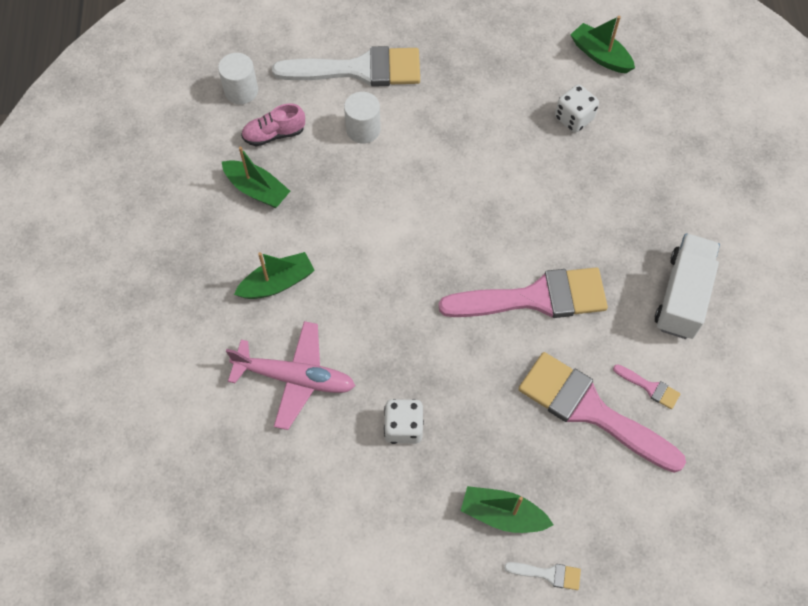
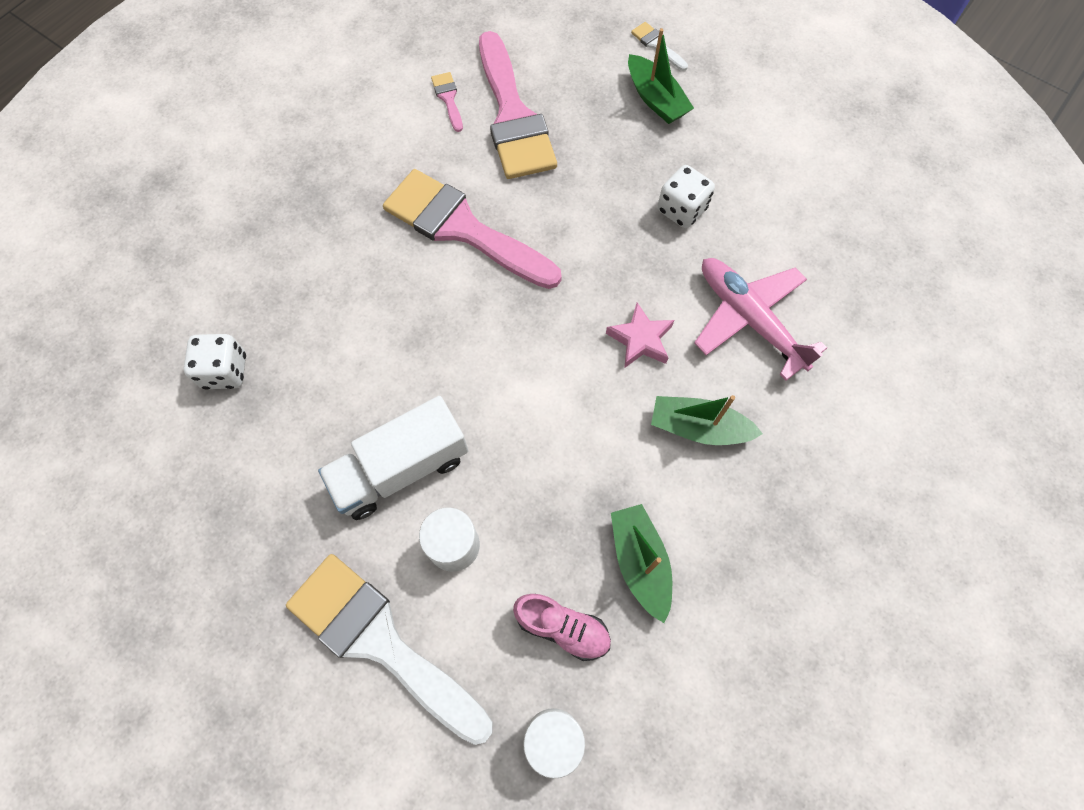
camera: 140 degrees left, 5 degrees up
green boat [570,16,635,73] -> none
white truck [655,233,720,339] -> white truck moved to [318,396,469,520]
none -> pink star [606,302,674,368]

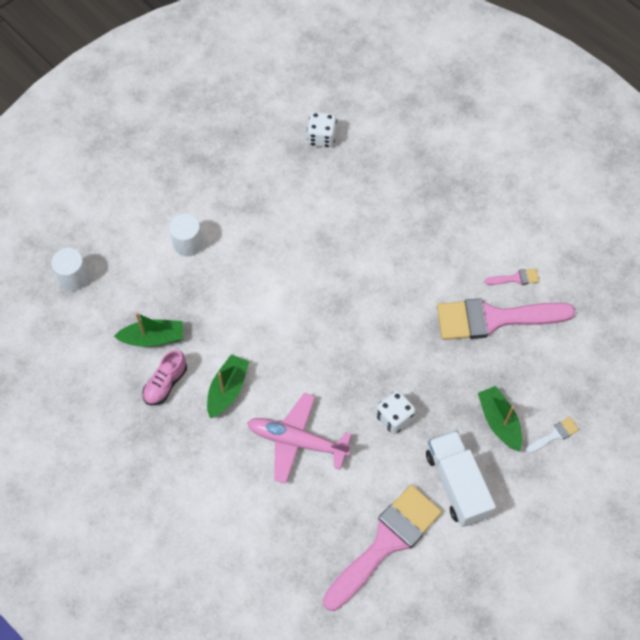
camera: 100 degrees right, 5 degrees down
white brush [286,554,493,745] -> none
white truck [318,396,469,520] -> white truck moved to [426,430,496,527]
pink brush [383,169,562,289] -> pink brush moved to [323,485,442,611]
pink shoe [513,594,611,661] -> pink shoe moved to [142,350,187,405]
pink star [606,302,674,368] -> none
green boat [628,28,694,124] -> green boat turned 90 degrees clockwise [478,386,522,452]
pink plane [694,258,827,380] -> pink plane turned 135 degrees counterclockwise [247,393,352,484]

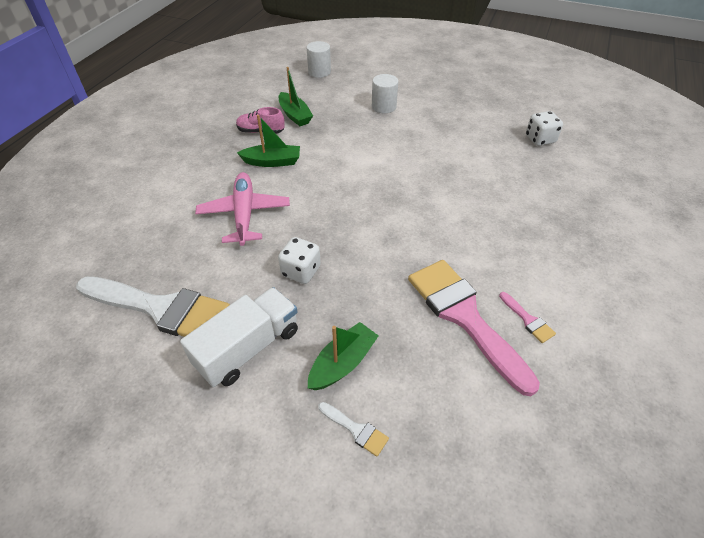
camera: 65 degrees right, 15 degrees down
pink brush [323,485,442,611] -> white brush [76,276,230,337]

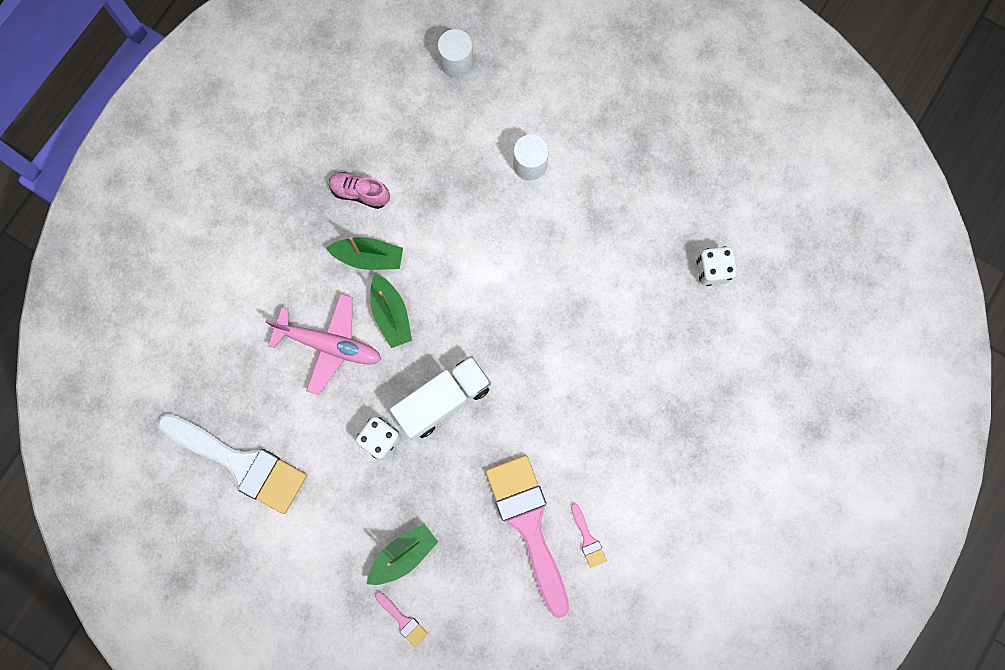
camera: 10 degrees right, 30 degrees up
white truck [180,287,298,387] -> white truck moved to [390,356,491,441]
pink plane [195,172,290,246] -> pink plane turned 105 degrees clockwise [265,293,381,395]
green boat [279,67,313,126] -> green boat moved to [370,274,412,348]
white brush [318,402,389,457] -> pink brush [375,592,428,647]

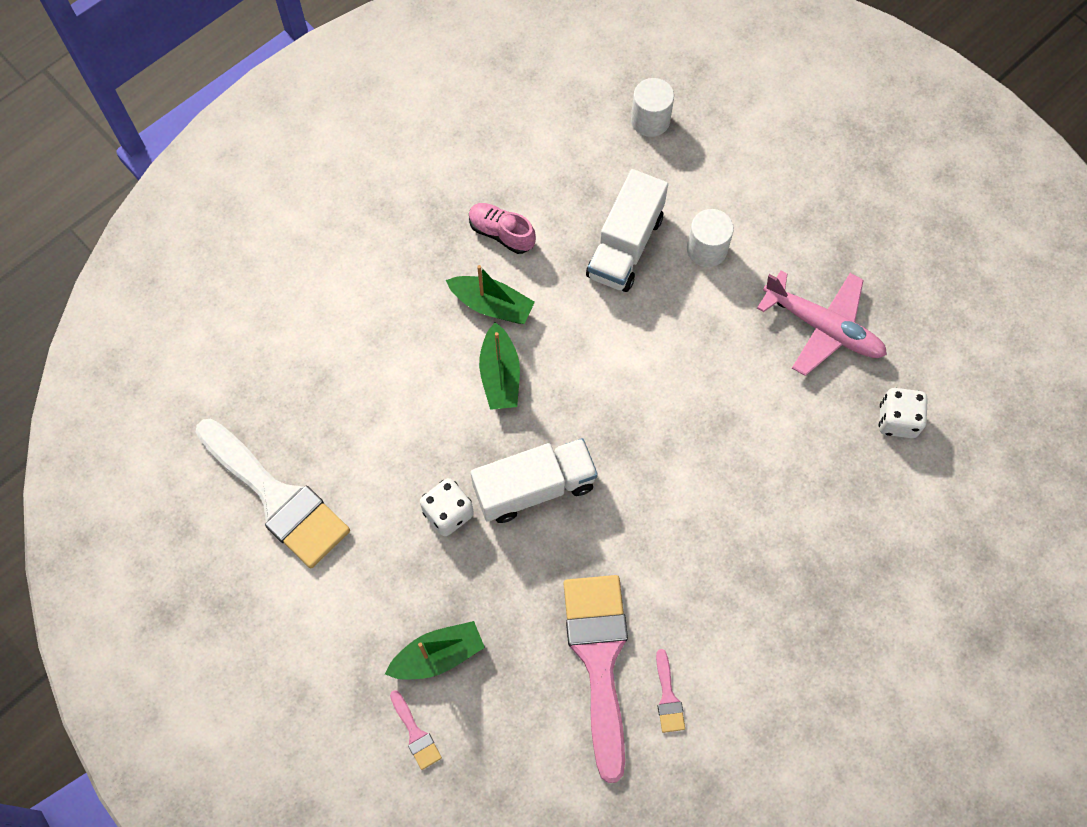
camera: 15 degrees right, 10 degrees down
pink plane [265,293,381,395] -> pink plane moved to [757,271,887,376]
none -> white truck [586,169,668,292]

